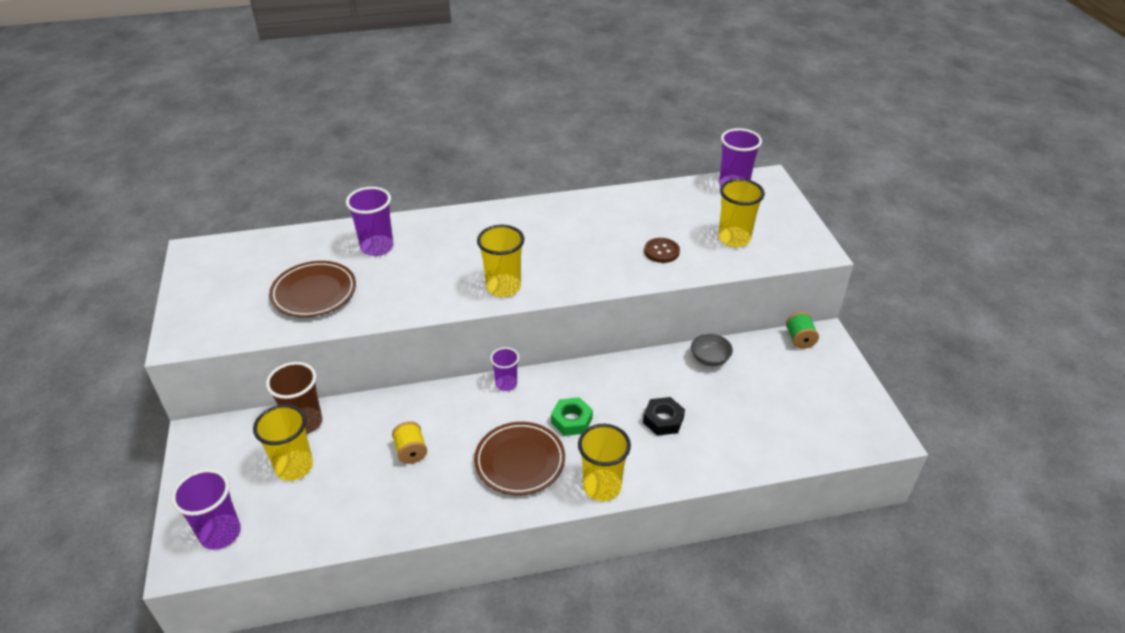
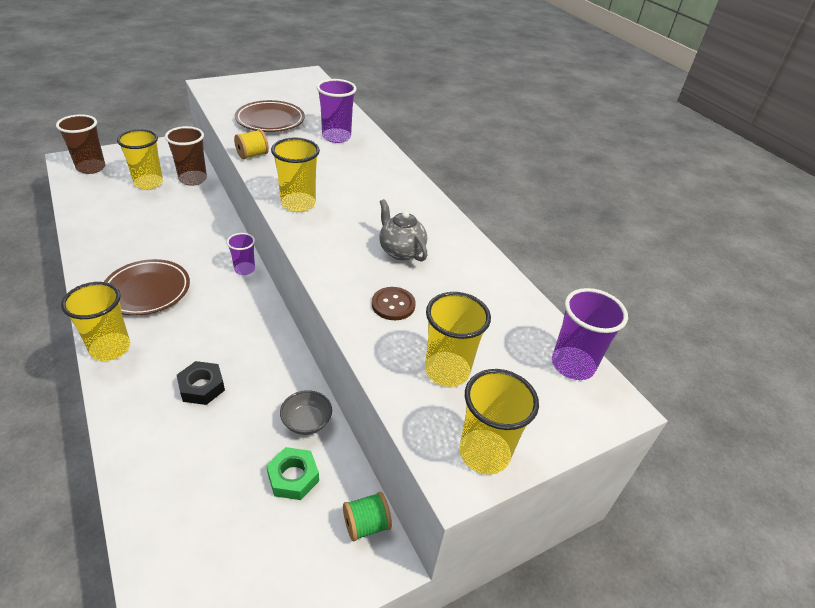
camera: 70 degrees right, 0 degrees up
purple cup [171,469,241,550] -> brown cup [56,114,105,174]
yellow spool [392,421,427,464] -> yellow spool moved to [234,129,269,159]
green nut [551,397,593,436] -> green nut moved to [266,447,319,500]
none -> grey teapot [379,199,427,262]
none -> yellow cup [460,369,539,474]

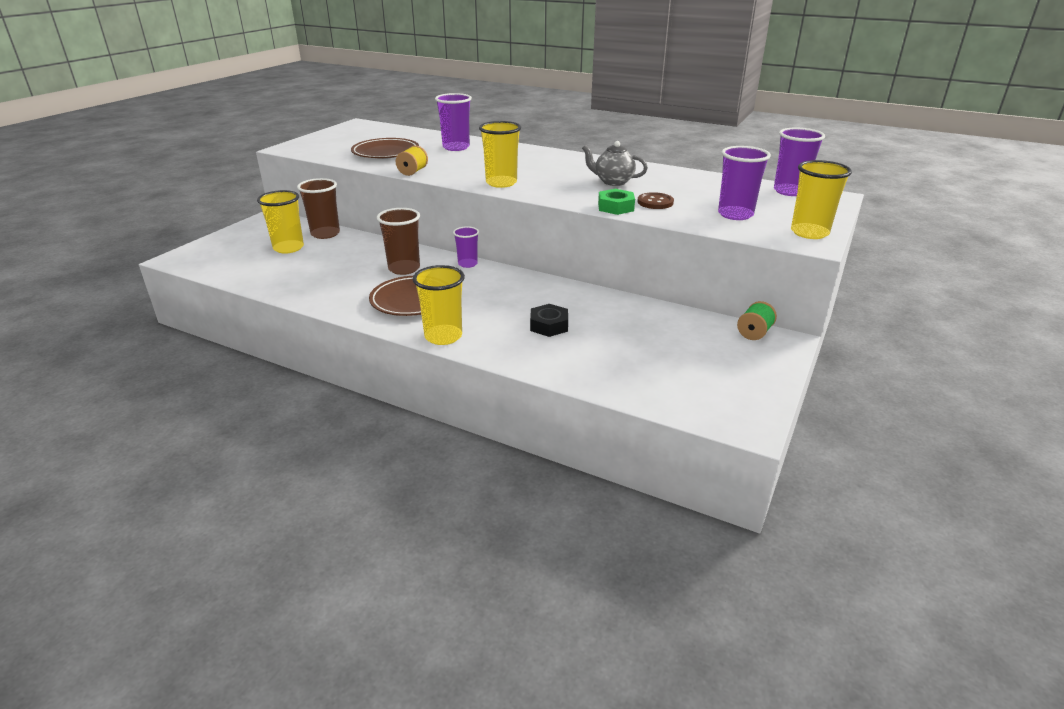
camera: 30 degrees left, 10 degrees down
brown cup [56,114,105,174] -> brown cup moved to [377,208,420,275]
green nut [266,447,319,500] -> green nut moved to [598,189,635,215]
grey bowl [280,390,332,435] -> none
yellow cup [425,292,491,387] -> purple cup [718,146,771,220]

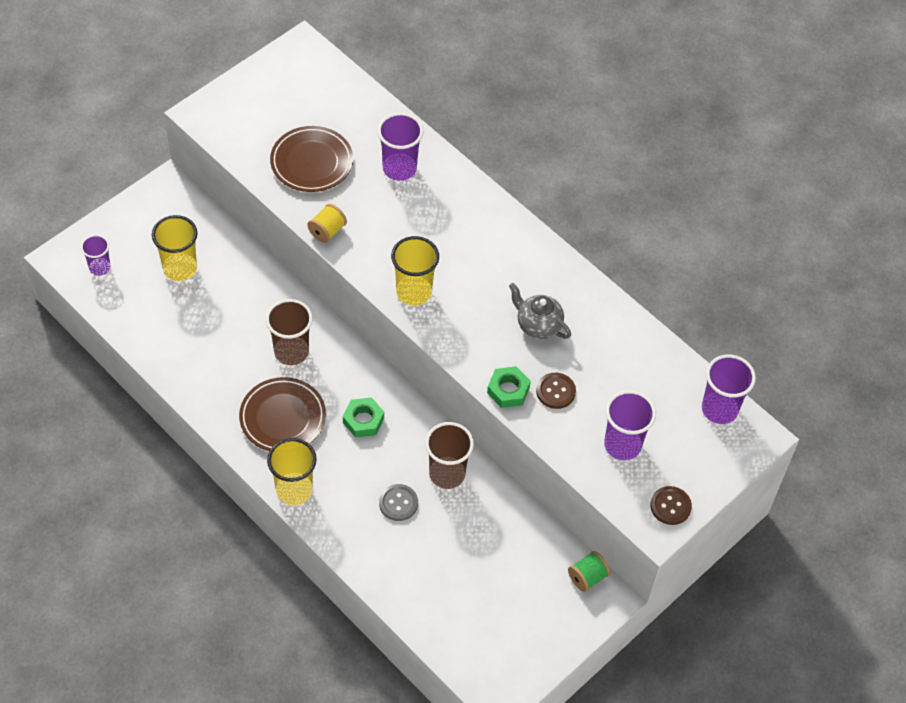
camera: 15 degrees right, 25 degrees up
brown cup [297,178,340,239] -> brown cup moved to [425,422,474,489]
purple cup [453,226,479,268] -> purple cup moved to [81,235,111,276]
black nut [530,304,568,337] -> grey button [379,484,418,521]
yellow cup [791,160,852,239] -> brown button [650,486,692,525]
none -> green nut [343,397,384,437]

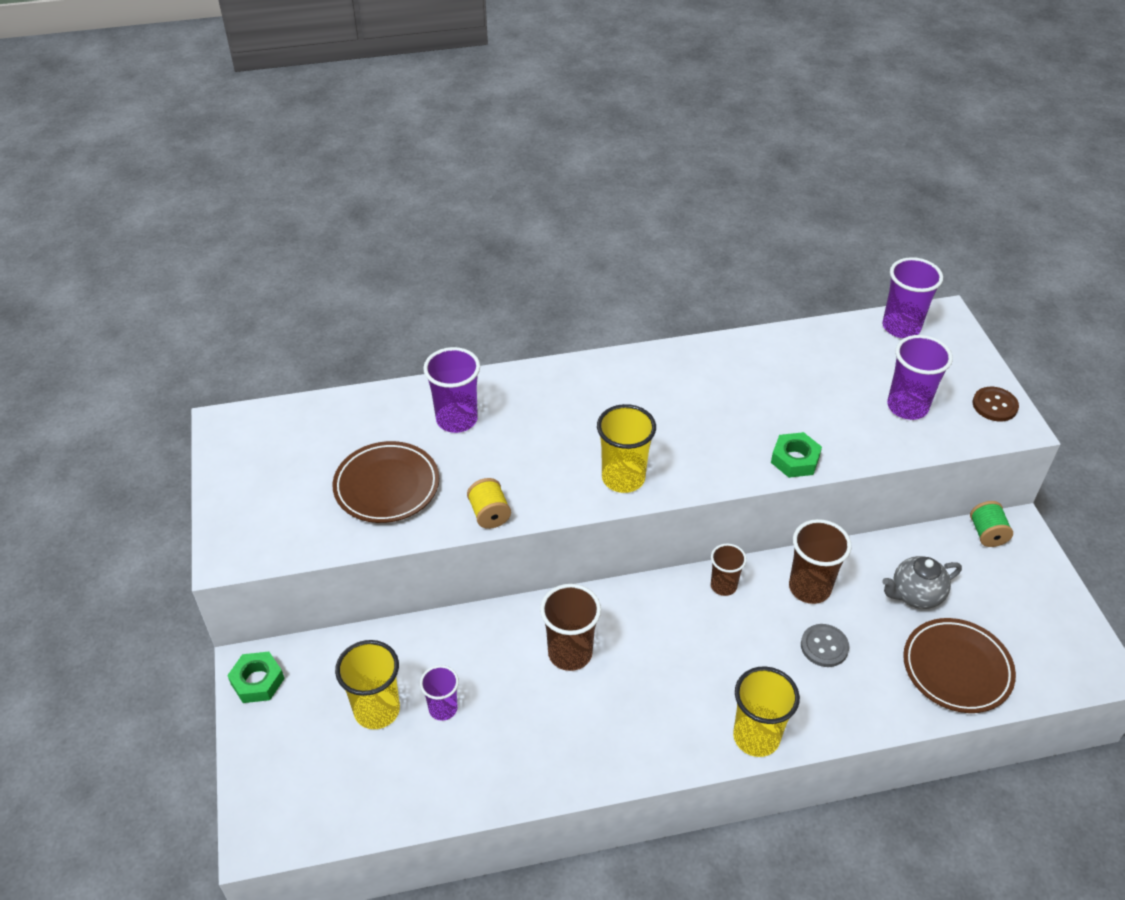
camera: 55 degrees left, 10 degrees down
purple cup [81,235,111,276] -> purple cup moved to [420,665,459,721]
brown plate [239,377,326,451] -> brown plate moved to [903,618,1016,713]
green nut [343,397,384,437] -> green nut moved to [227,652,285,703]
grey teapot [509,283,571,339] -> grey teapot moved to [882,556,962,609]
brown button [536,373,576,409] -> none
none -> brown cup [711,543,747,596]

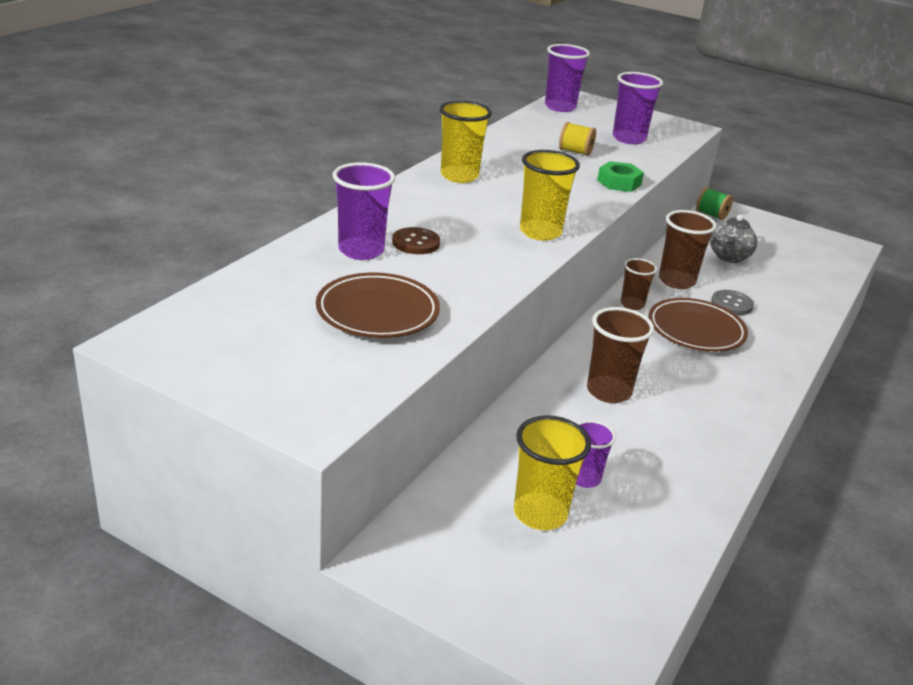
camera: 50 degrees left, 15 degrees down
green nut [227,652,285,703] -> none
yellow spool [467,478,511,529] -> yellow spool moved to [559,122,596,156]
yellow cup [733,666,800,757] -> yellow cup moved to [440,101,492,183]
brown plate [903,618,1016,713] -> brown plate moved to [648,298,748,352]
brown button [973,387,1019,422] -> brown button moved to [392,227,440,254]

